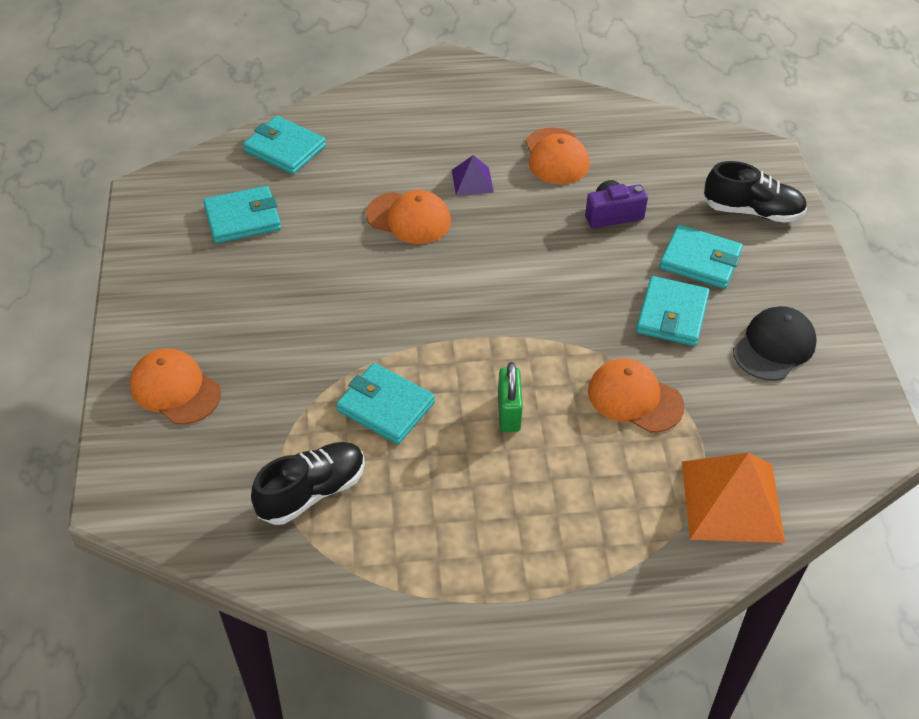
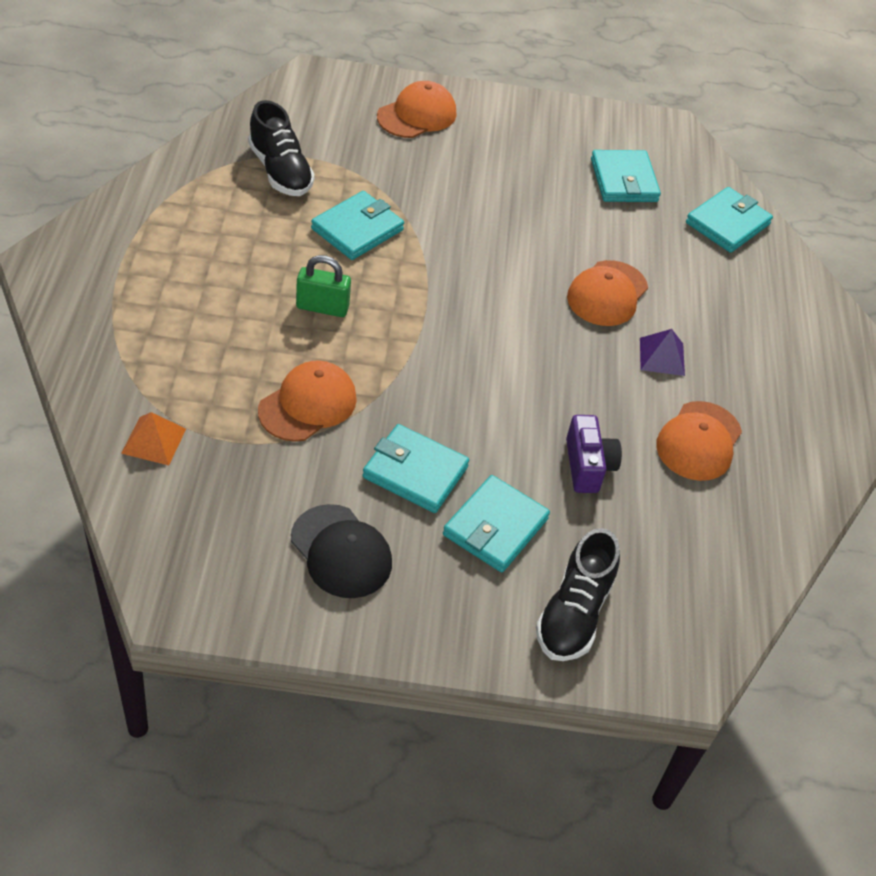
camera: 95 degrees right, 0 degrees up
orange cap [526,128,590,184] -> orange cap turned 60 degrees counterclockwise [656,401,742,481]
orange pyramid [682,453,785,543] -> orange pyramid [121,412,186,465], size x0.51

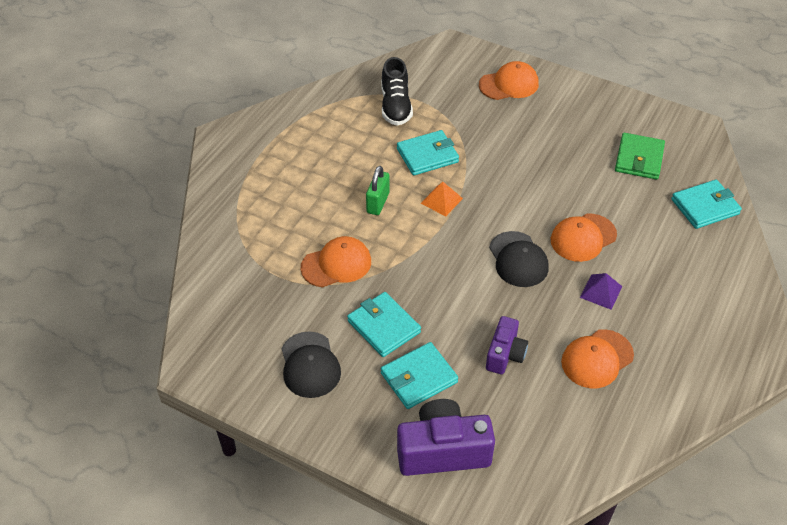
camera: 30 degrees right, 0 degrees up
orange pyramid [121,412,186,465] -> orange pyramid moved to [421,182,463,216]
green padlock [296,255,351,317] -> green padlock turned 75 degrees clockwise [366,166,390,215]
black shoe [536,528,620,661] -> purple camera [397,399,495,476]
turquoise wallet [591,150,661,202] -> green wallet [615,133,665,180]
none -> black cap [489,231,549,287]

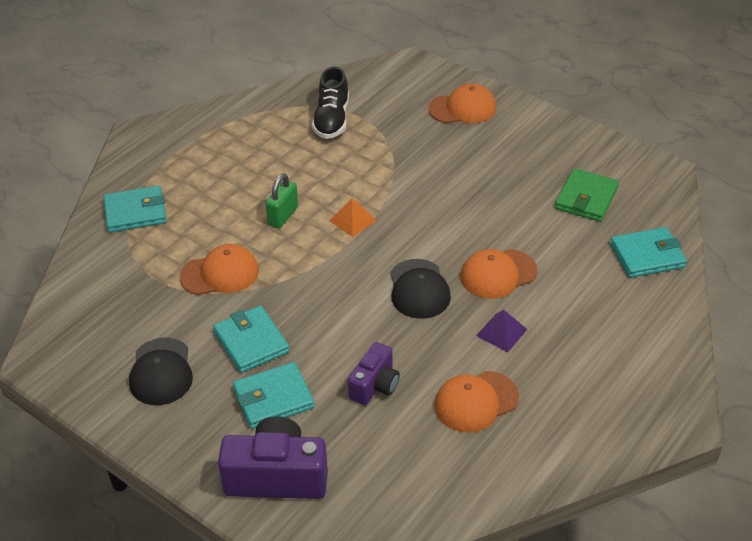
camera: 10 degrees right, 5 degrees down
turquoise wallet [397,130,459,176] -> turquoise wallet moved to [104,186,166,233]

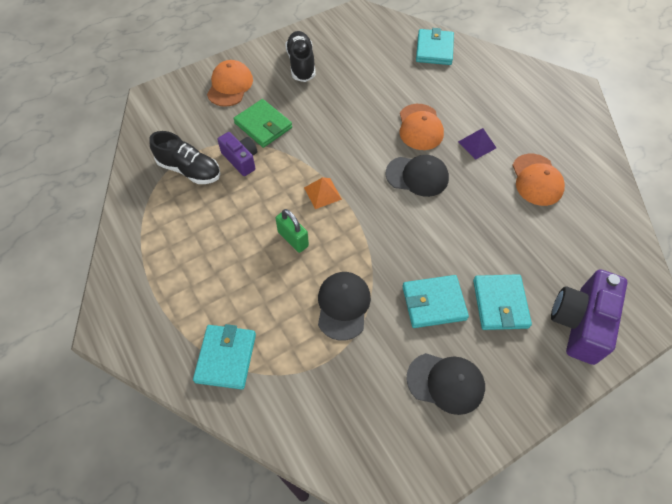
camera: 70 degrees left, 15 degrees up
orange cap [180,244,259,295] -> black cap [318,272,371,341]
purple camera [348,342,400,405] -> purple camera moved to [218,132,257,176]
green wallet [555,168,619,222] -> green wallet moved to [233,99,292,148]
none -> black shoe [285,31,316,82]

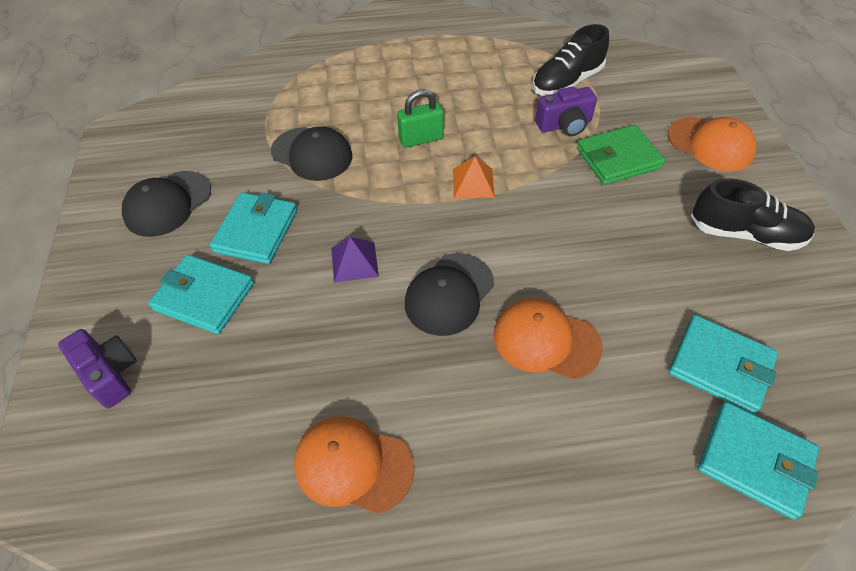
camera: 115 degrees right, 5 degrees down
turquoise wallet [193,324,256,389] -> turquoise wallet moved to [668,315,778,414]
purple pyramid [458,128,496,160] -> purple pyramid moved to [331,237,379,283]
purple camera [551,269,628,365] -> purple camera [58,329,137,408], size x0.61

